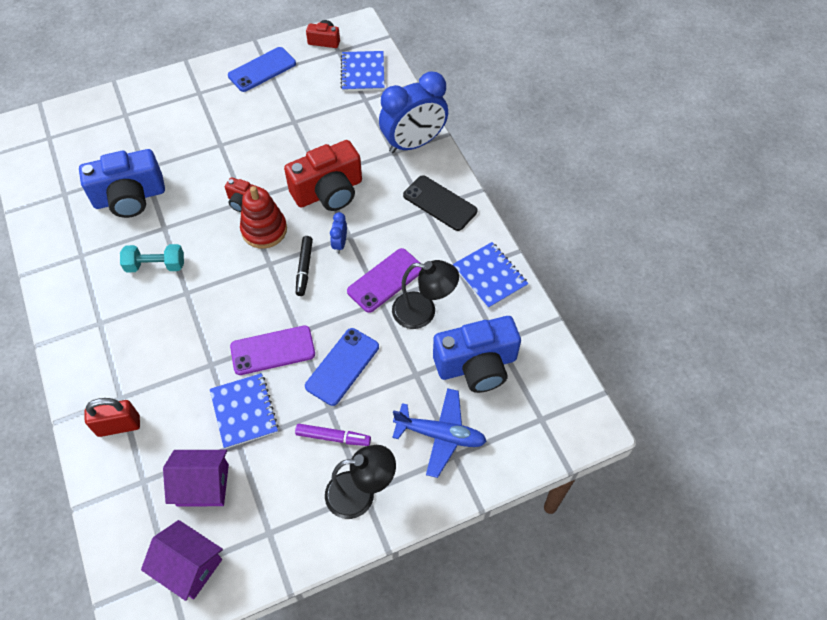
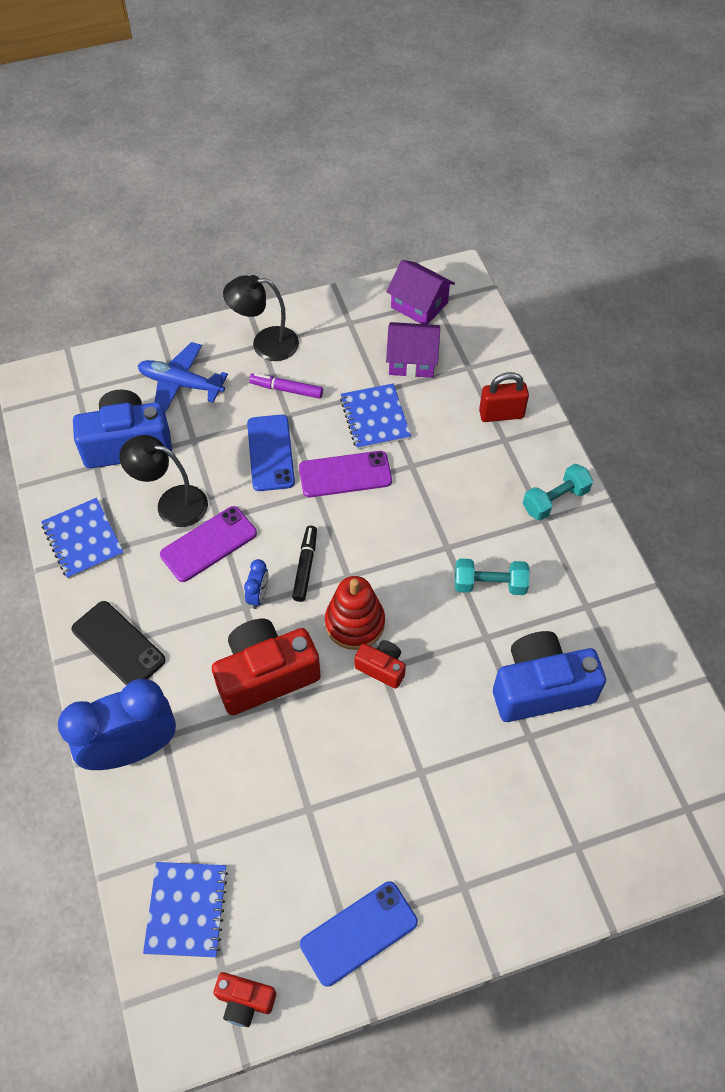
camera: 175 degrees left, 0 degrees up
blue phone [305,328,379,406] -> blue phone turned 45 degrees counterclockwise [247,415,295,491]
none -> turquoise dumbbell [523,464,593,520]

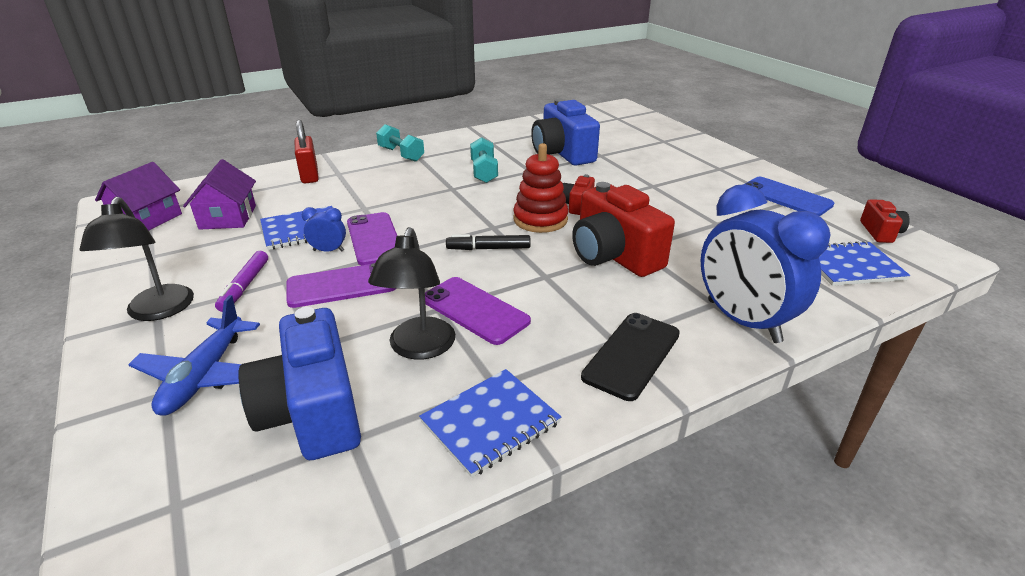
camera: 100 degrees left, 25 degrees down
blue clock [244,559,269,609] -> blue clock moved to [302,207,346,252]
blue phone [247,415,295,491] -> purple phone [286,263,396,308]

